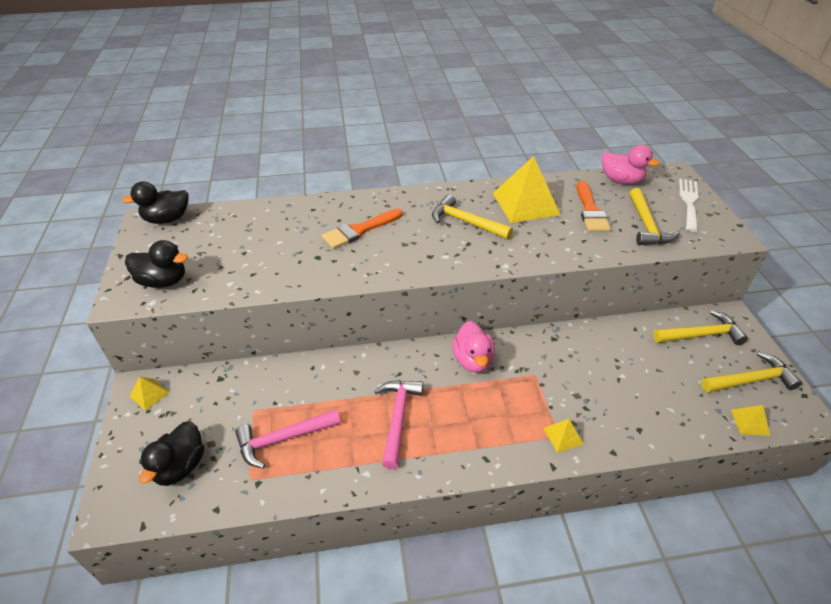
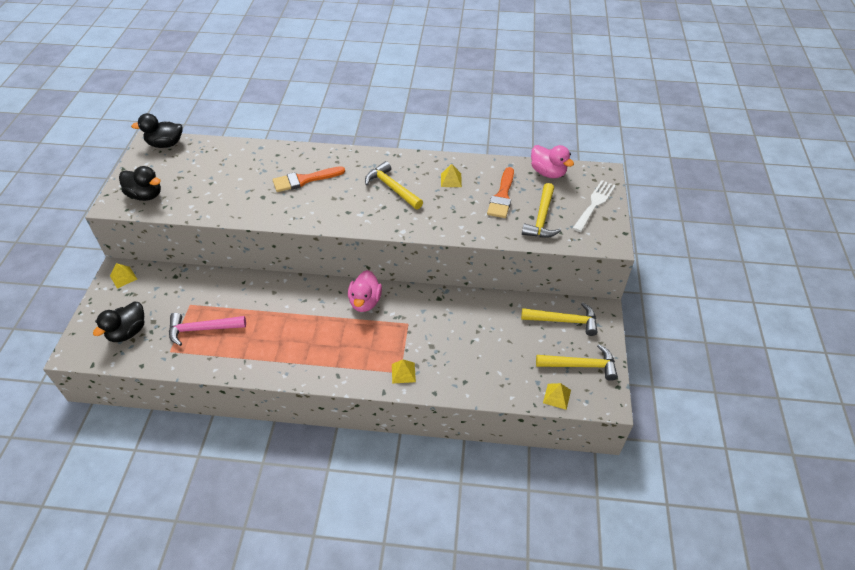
camera: 15 degrees right, 5 degrees up
pink hammer [374,380,423,469] -> none
yellow pyramid [493,156,560,223] -> yellow pyramid [441,164,462,187], size x0.45

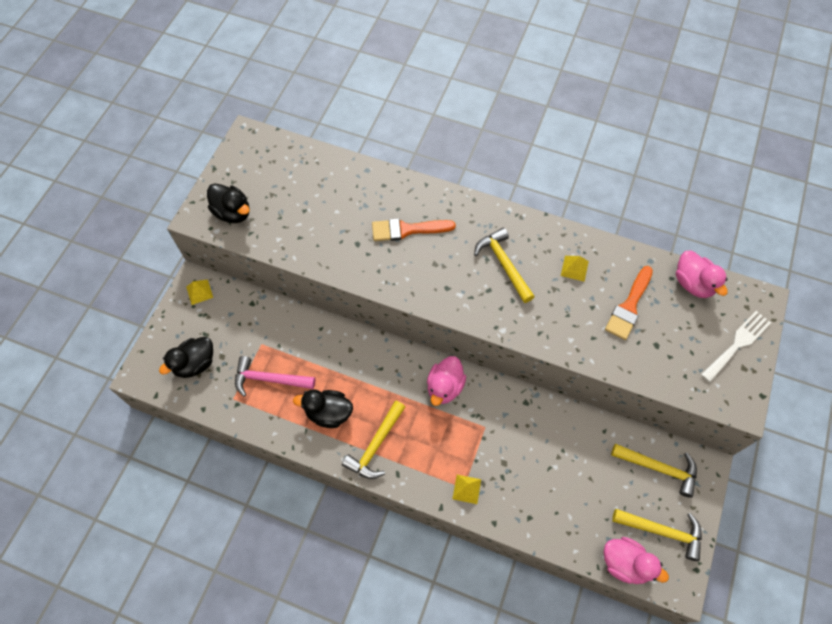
camera: 15 degrees right, 15 degrees up
black duck [131,113,183,148] -> black duck moved to [293,389,353,428]
yellow hammer [522,183,561,238] -> yellow hammer moved to [342,400,405,479]
yellow pyramid [543,383,571,410] -> pink duck [604,537,669,584]

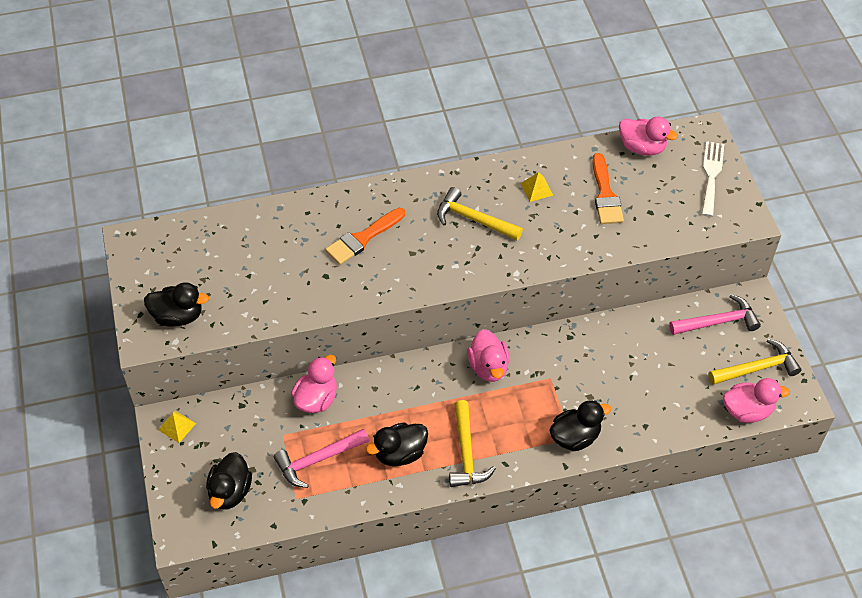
camera: 35 degrees left, 10 degrees down
yellow pyramid [452,475,481,504] -> black duck [549,400,611,452]
yellow hammer [611,444,697,498] -> pink hammer [669,294,761,335]
none -> pink duck [291,355,337,413]

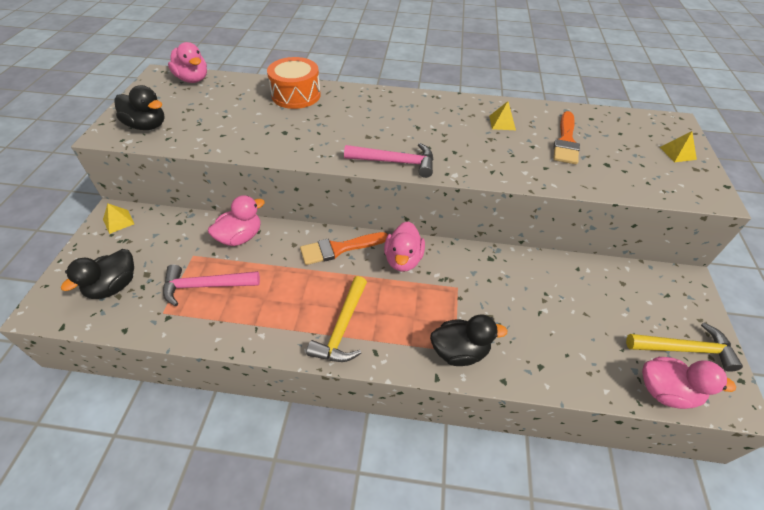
camera: 20 degrees right, 5 degrees down
orange brush [325,208,405,265] -> orange brush moved to [300,232,388,265]
black duck [366,422,428,466] -> none
yellow hammer [437,187,523,240] -> none
pink duck [619,117,678,156] -> pink duck moved to [168,42,207,83]
pink hammer [669,294,761,335] -> pink hammer moved to [344,143,434,178]
white fork [702,141,724,217] -> yellow pyramid [660,131,697,162]
none -> orange drum [267,57,321,109]

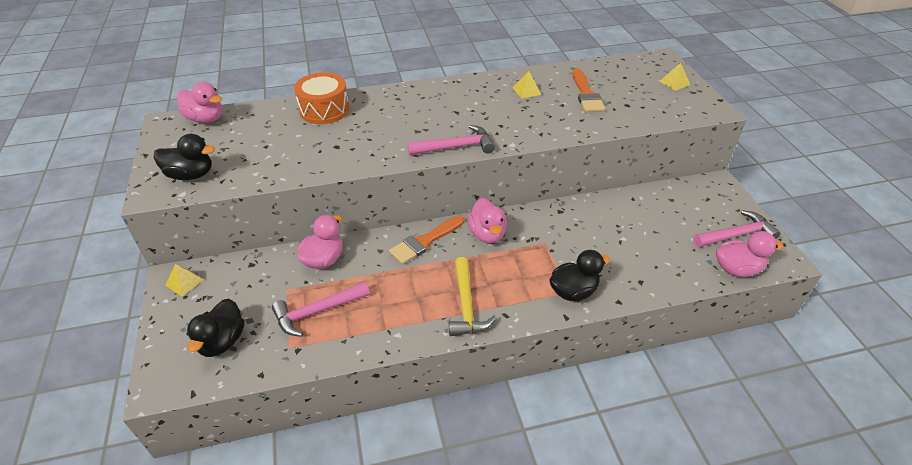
camera: 20 degrees left, 5 degrees down
yellow hammer [626,323,743,372] -> pink hammer [693,210,781,247]

